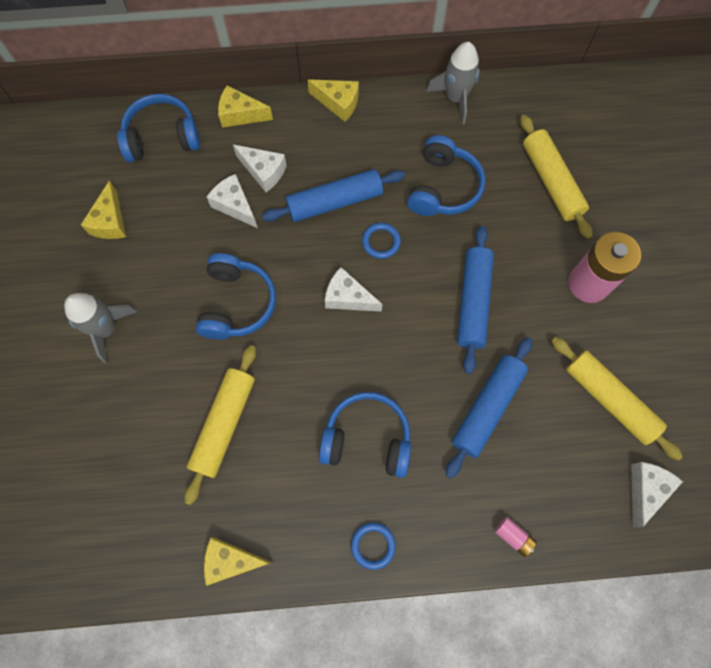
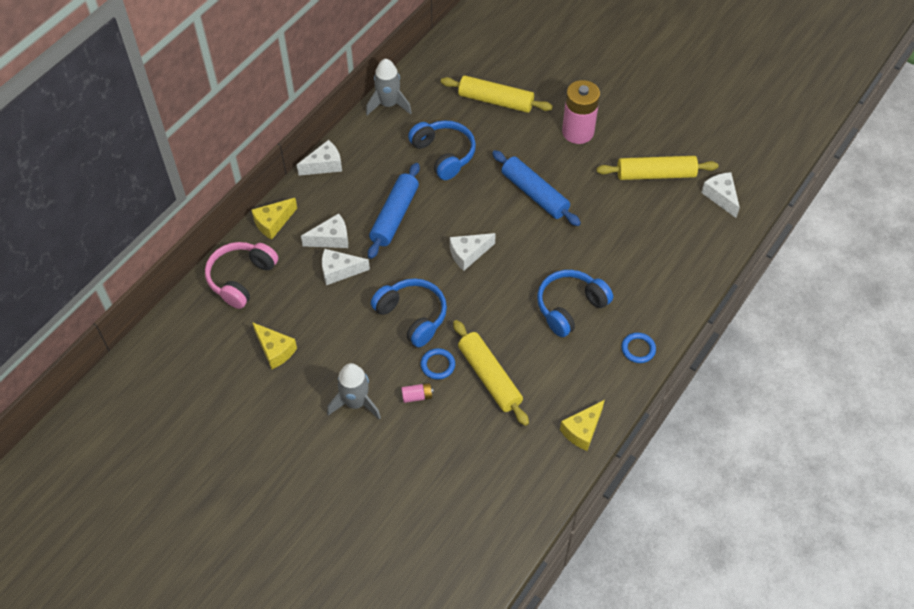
camera: 50 degrees left, 15 degrees down
blue headphones [117,94,200,162] -> pink headphones [205,242,278,309]
yellow cheese [307,79,359,121] -> white cheese [297,140,342,176]
blue ring [362,223,401,259] -> blue ring moved to [420,348,455,380]
blue rolling pin [446,337,532,478] -> none
pink battery [495,517,537,557] -> pink battery moved to [401,383,434,403]

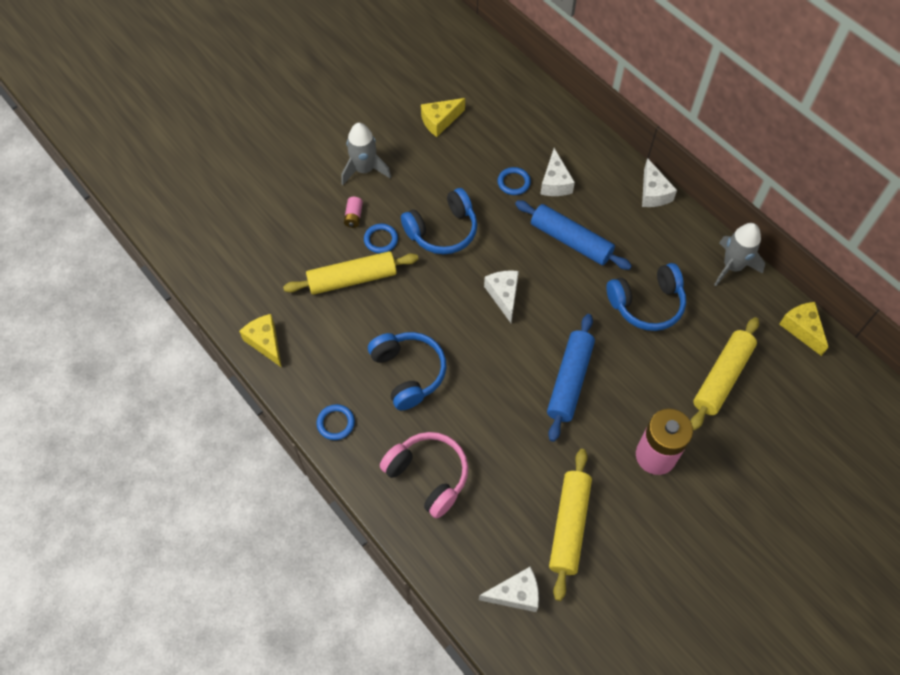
camera: 105 degrees right, 5 degrees up
pink headphones [205,242,278,309] -> pink headphones moved to [380,432,468,519]
yellow cheese [251,198,297,240] -> yellow cheese moved to [779,302,828,356]
white cheese [322,249,370,285] -> blue ring [498,167,531,195]
blue rolling pin [492,150,581,226] -> blue rolling pin turned 45 degrees counterclockwise [547,314,595,442]

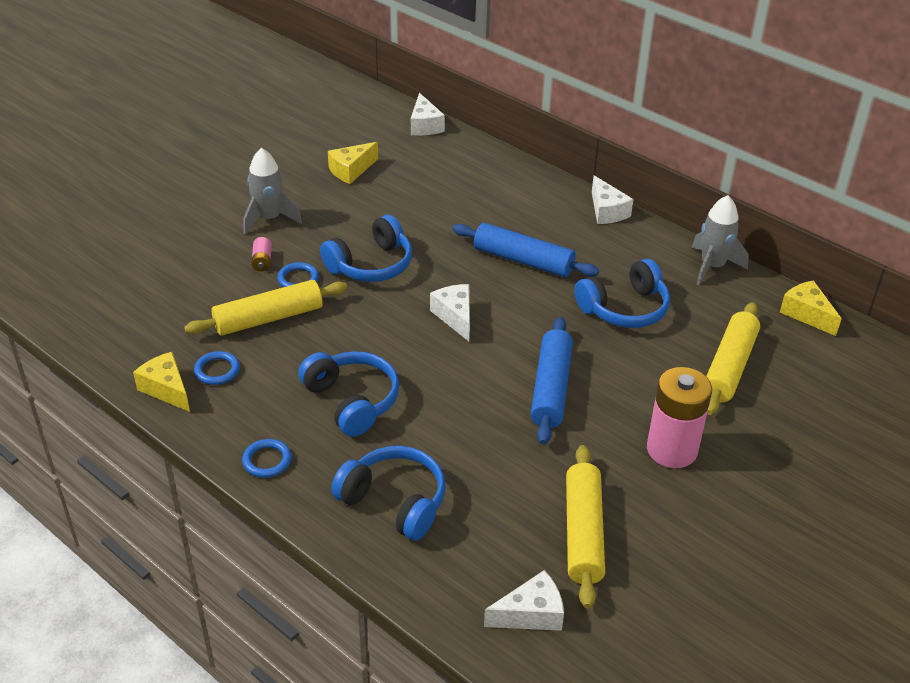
camera: 10 degrees left, 20 degrees down
pink headphones [380,432,468,519] -> blue headphones [331,446,446,541]
blue ring [498,167,531,195] -> blue ring moved to [194,351,240,385]
white cheese [540,148,575,196] -> white cheese moved to [411,93,445,135]

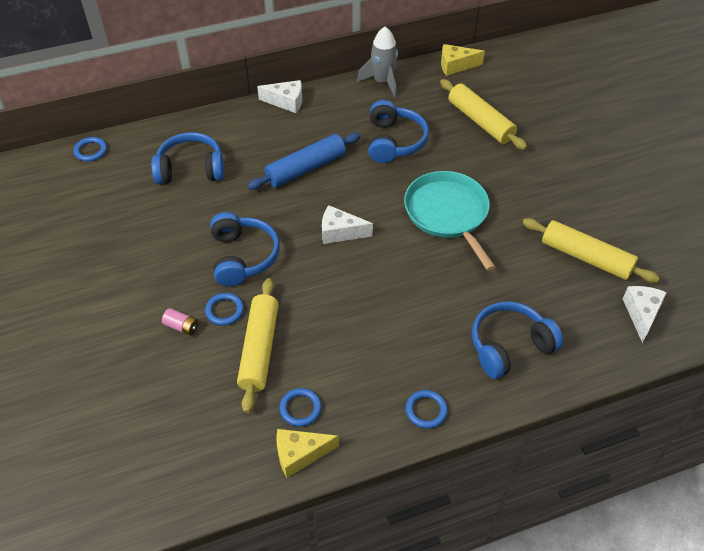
camera: 60 degrees left, 10 degrees up
grey rocket [243,148,302,234] -> none
blue headphones [298,351,400,437] -> blue headphones moved to [151,132,224,184]
yellow cheese [328,142,378,184] -> none
white cheese [411,93,445,135] -> blue ring [74,137,107,162]
blue rolling pin [531,317,573,445] -> turquoise pan [404,171,495,271]
pink battery [647,367,712,468] -> none

